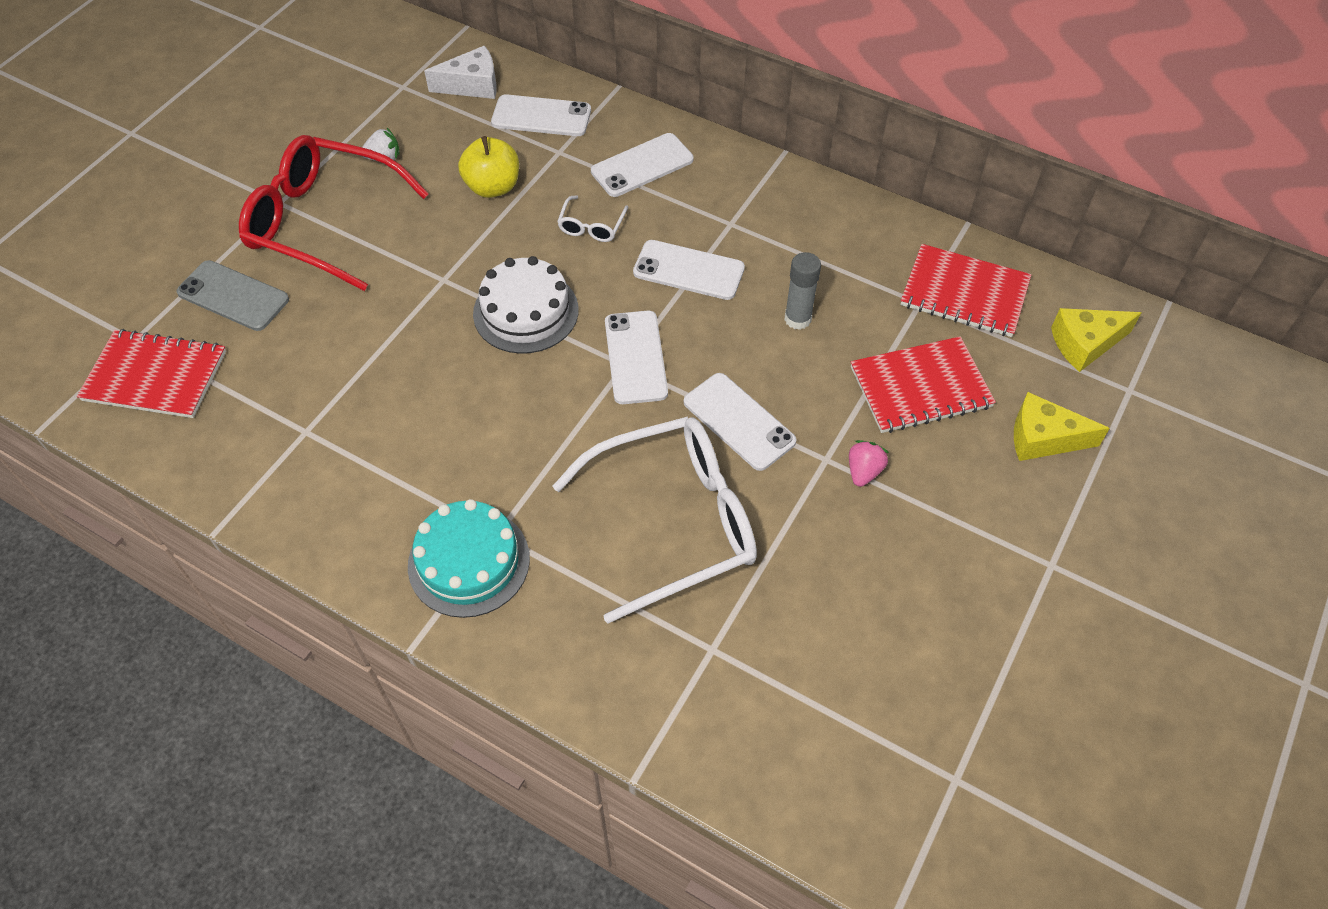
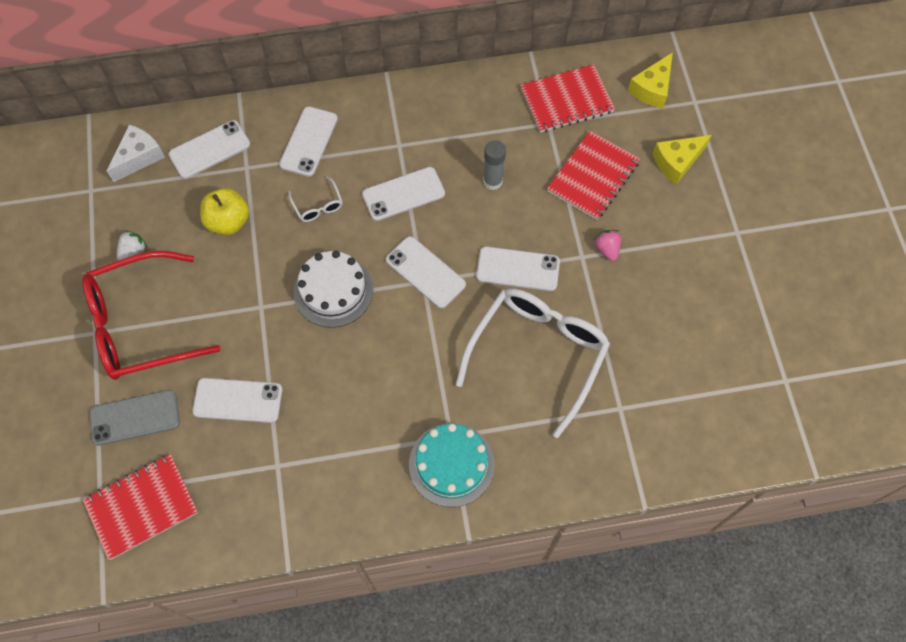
camera: 40 degrees left, 10 degrees up
none -> white phone [192,378,282,423]

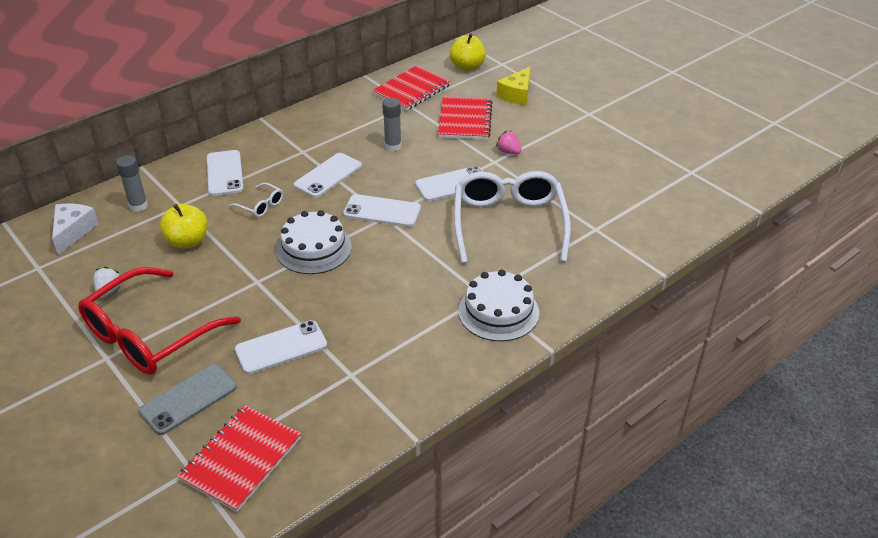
camera: 30 degrees left, 25 degrees down
white phone [168,120,250,179] -> grey glue stick [116,155,148,212]
turquoise cake [409,423,494,507] -> white cake [458,270,539,341]
yellow cheese [628,52,673,109] -> yellow apple [450,33,486,71]

